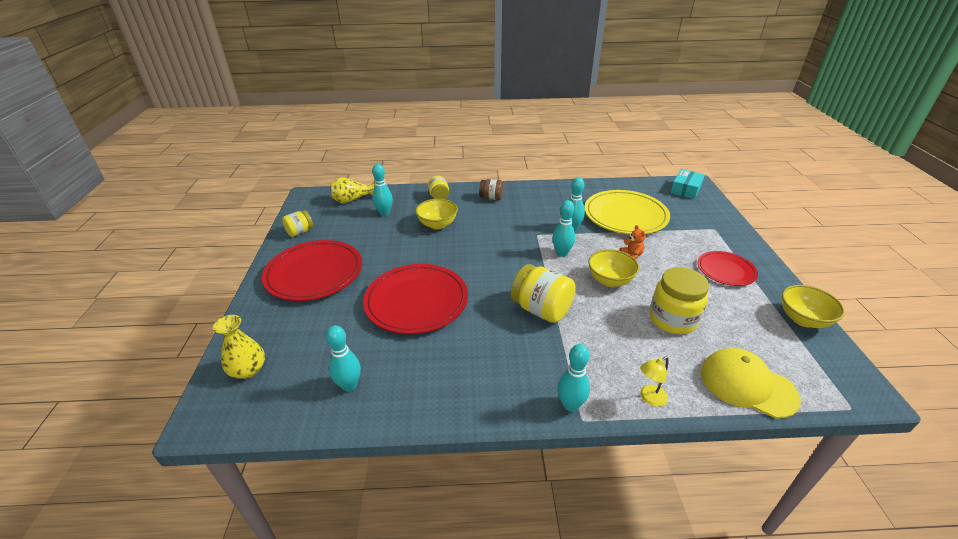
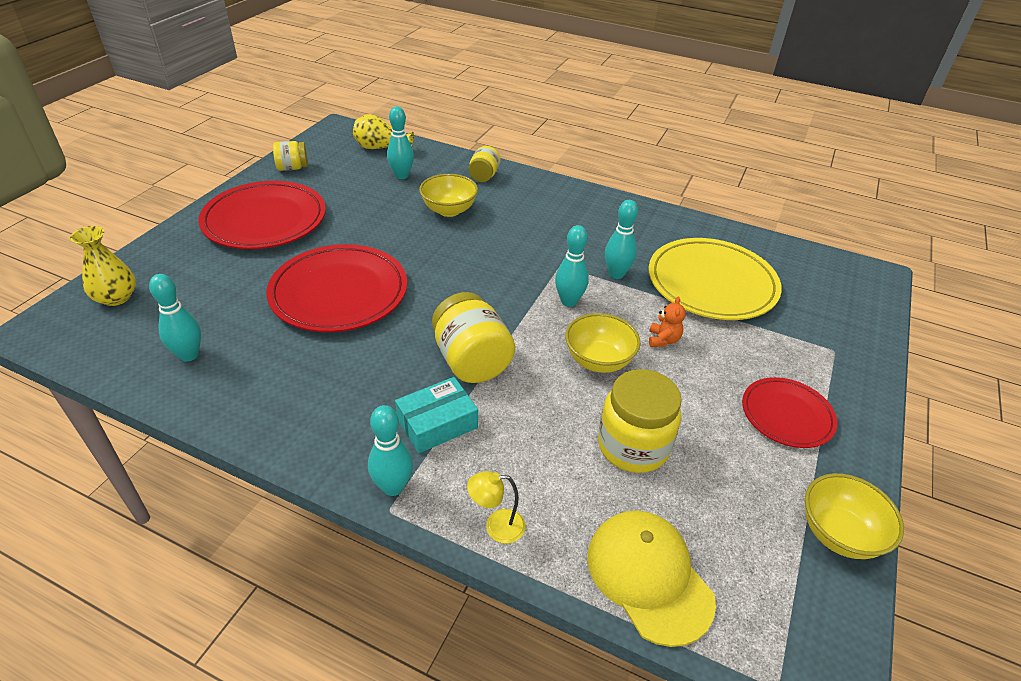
camera: 25 degrees right, 5 degrees up
brown jar [479,179,503,200] -> none
turquoise box [671,169,705,199] -> turquoise box moved to [395,377,478,453]

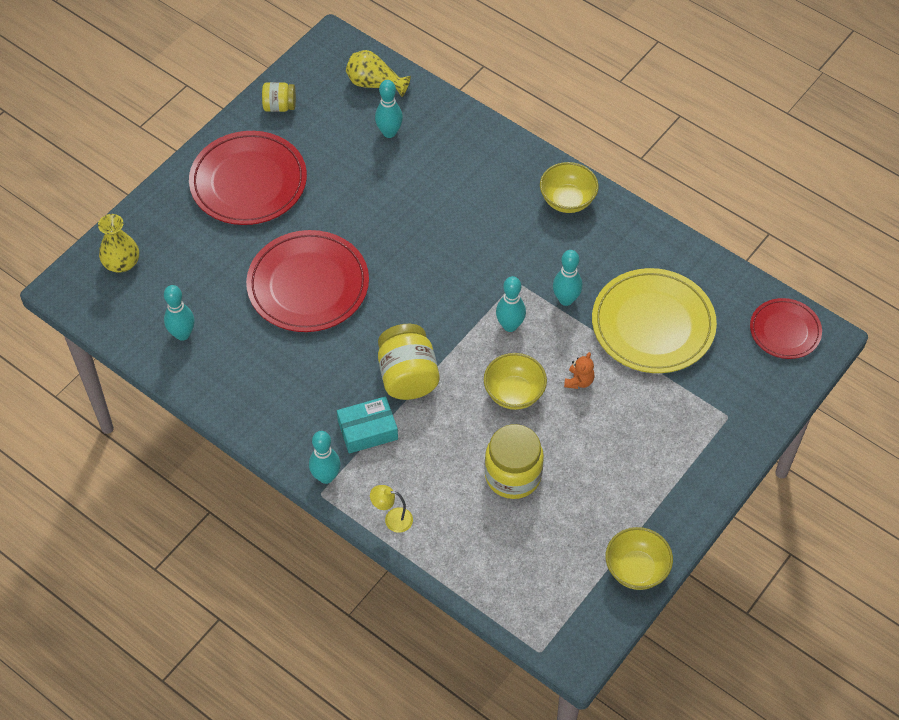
camera: 15 degrees right, 15 degrees up
yellow bowl [419,174,478,217] -> yellow bowl moved to [540,162,599,213]
yellow jar [469,146,501,182] -> none
yellow cap [587,510,716,647] -> none
red plate [742,377,837,448] -> red plate moved to [750,298,822,359]

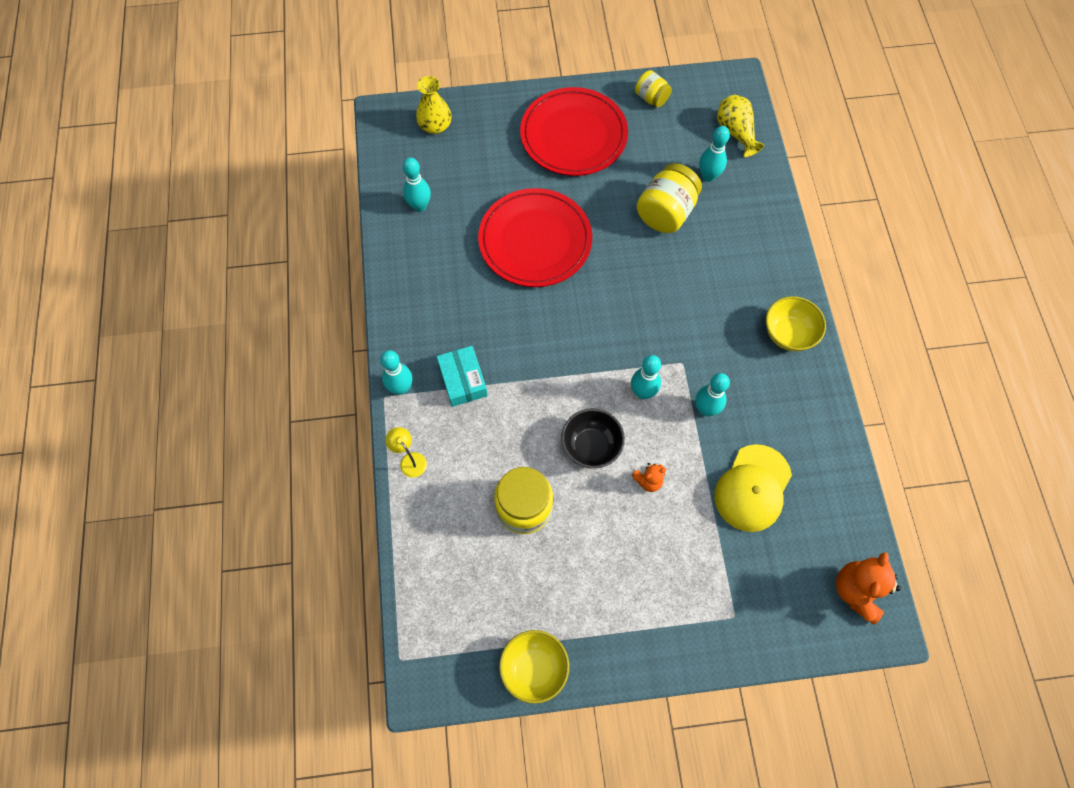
camera: 45 degrees right, 10 degrees up
turquoise box [337,396,398,454] -> turquoise box turned 45 degrees clockwise [437,346,488,407]
yellow jar [378,324,439,400] -> yellow jar moved to [637,163,702,233]
yellow bowl [484,353,547,410] -> black bowl [561,408,625,469]
yellow plate [592,268,717,373] -> yellow cap [714,444,792,532]
red plate [750,298,822,359] -> orange teddy bear [836,552,901,625]

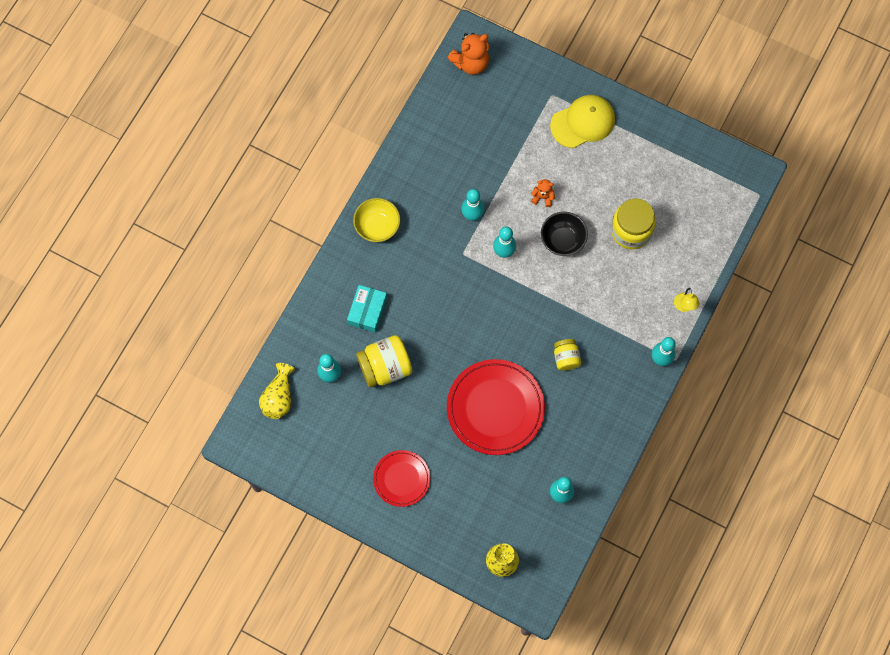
camera: 145 degrees left, 5 degrees up
turquoise box [437,346,488,407] -> turquoise box moved to [347,285,387,333]
yellow bowl [499,630,569,704] -> none
red plate [520,87,628,176] -> red plate [373,450,430,507], size x0.58
yellow jar [635,70,672,107] -> yellow jar moved to [554,339,581,370]
yellow cap [714,444,792,532] -> yellow cap moved to [550,95,615,148]

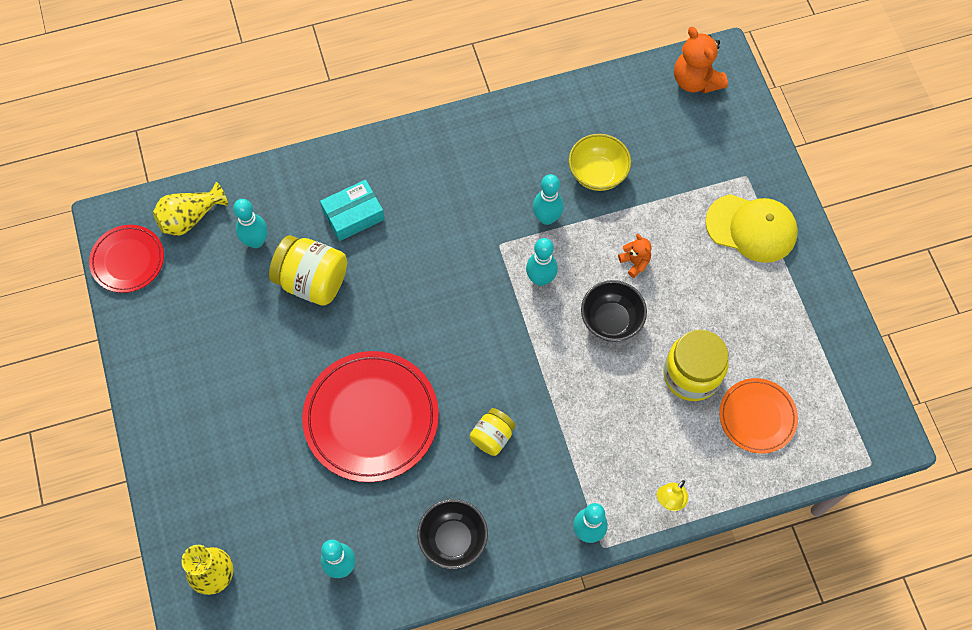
camera: 45 degrees right, 5 degrees down
yellow bowl [353,198,400,242] -> yellow bowl moved to [569,134,631,191]
red plate [373,450,430,507] -> red plate moved to [89,225,164,293]
orange teddy bear [447,33,489,75] -> orange teddy bear turned 45 degrees clockwise [674,27,728,94]
none -> black bowl [417,499,488,569]
none -> orange plate [719,378,798,454]

